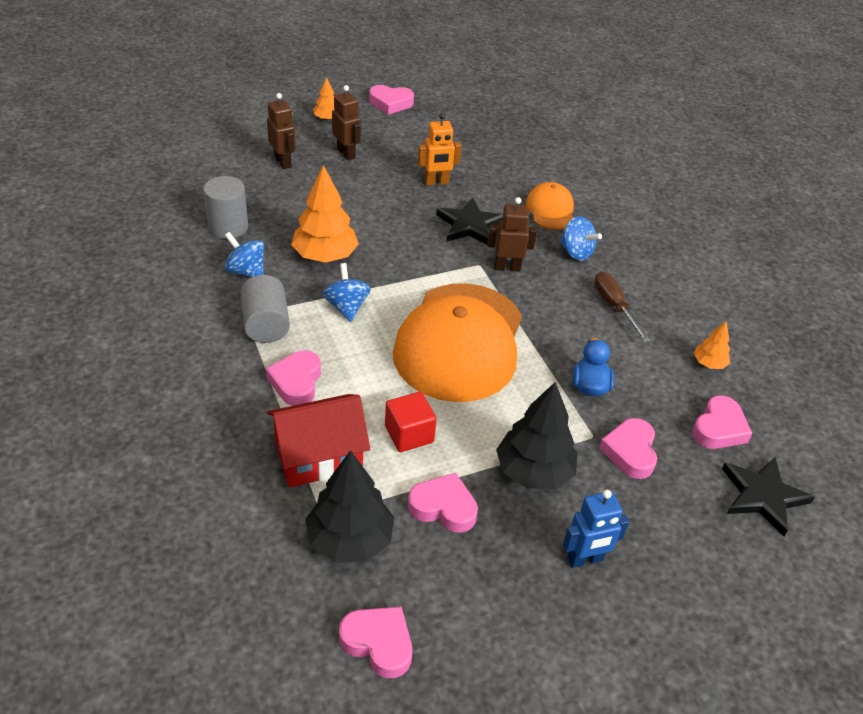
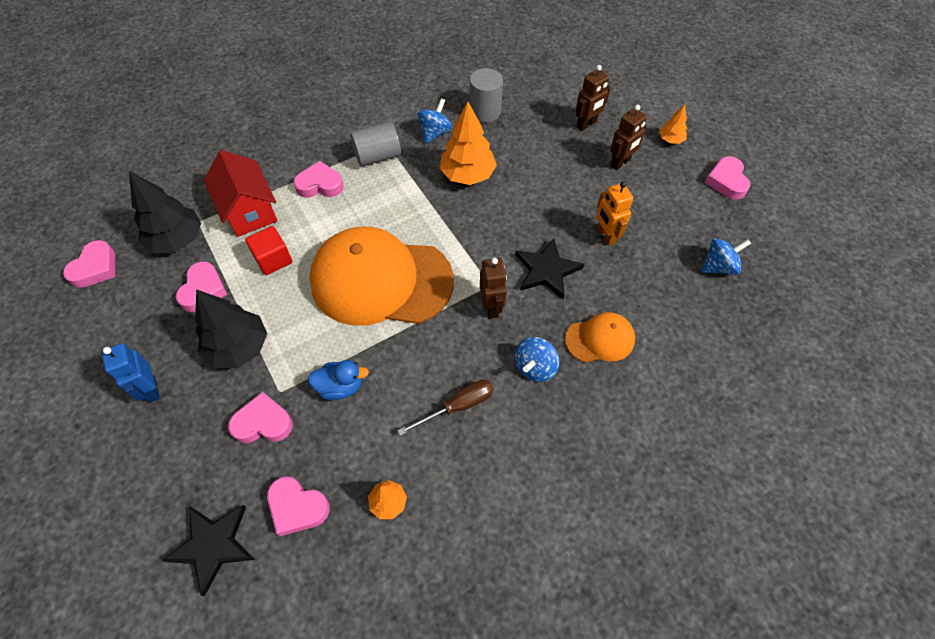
camera: 85 degrees right, 15 degrees up
blue spinning top [323,263,371,322] -> blue spinning top moved to [701,238,751,275]

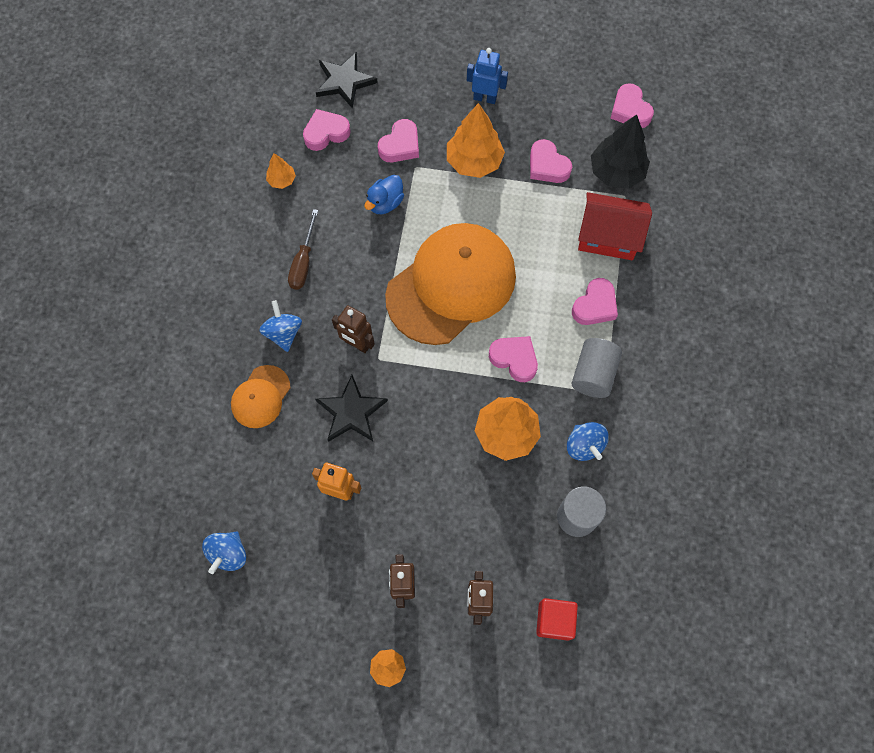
camera: 130 degrees right, 10 degrees up
black tree [195,289,267,368] -> orange tree [447,103,505,178]
red cube [245,226,292,275] -> red cube moved to [536,598,578,641]
pink heart [705,156,750,200] -> pink heart moved to [489,336,538,382]

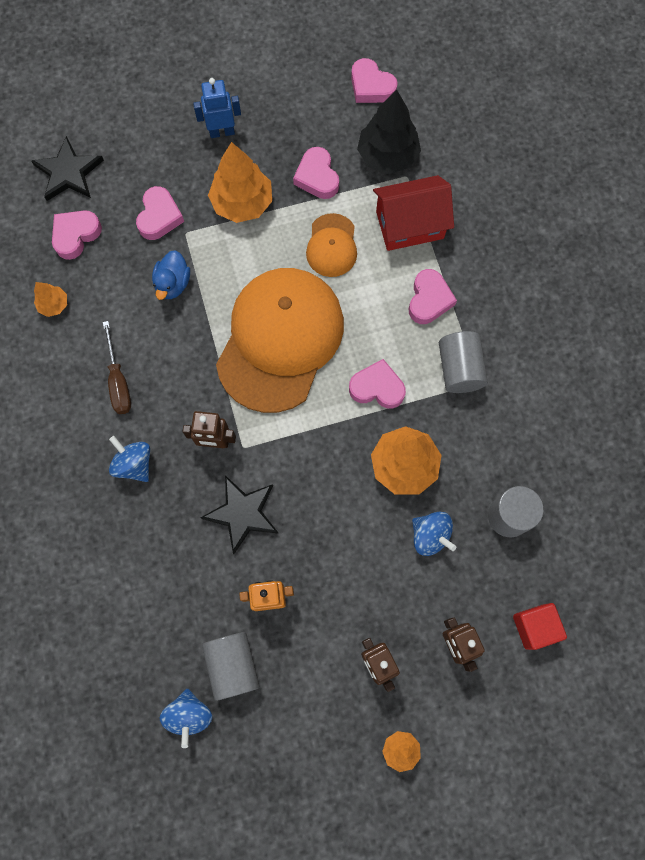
camera: 25 degrees left, 5 degrees up
orange cap [231,365,290,428] -> orange cap moved to [306,213,357,277]
pink heart [530,139,572,183] -> pink heart turned 45 degrees clockwise [293,147,339,199]
blue spinning top [567,422,609,461] -> blue spinning top moved to [412,512,456,556]
none -> grey cylinder [202,632,259,701]

